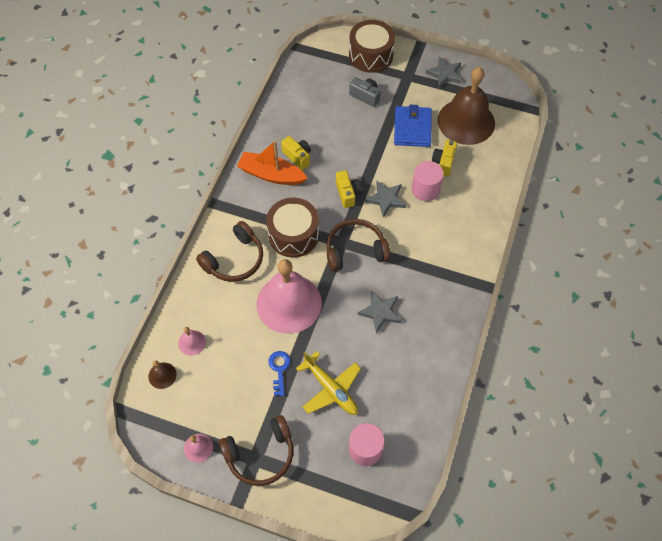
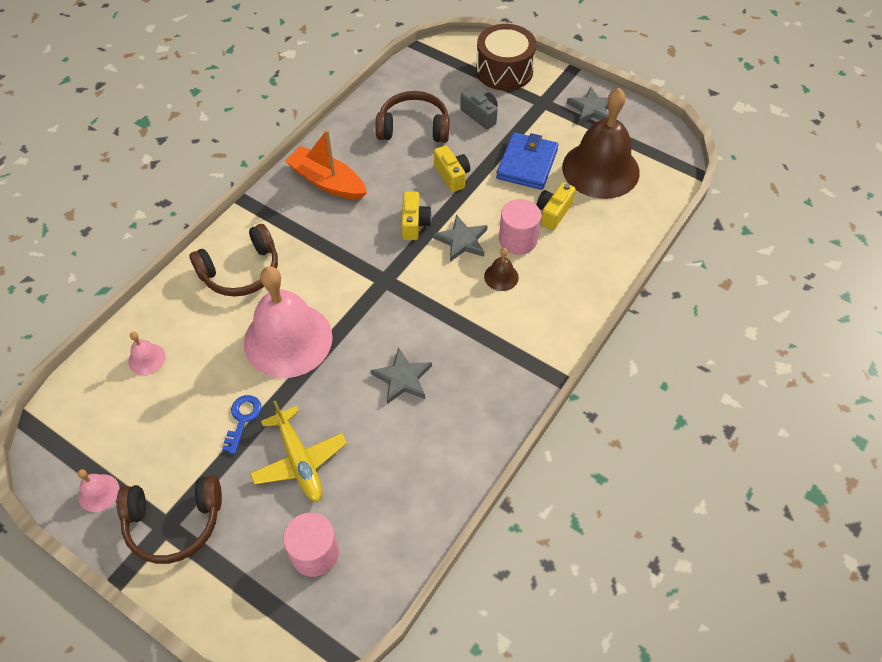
camera: 15 degrees right, 5 degrees down
brown bell [148,361,177,389] -> brown bell moved to [484,248,519,291]
brown drum [266,198,319,258] -> none
yellow camera [281,136,311,170] -> yellow camera moved to [434,145,470,192]
brown headphones [326,219,390,271] -> brown headphones moved to [375,91,449,143]

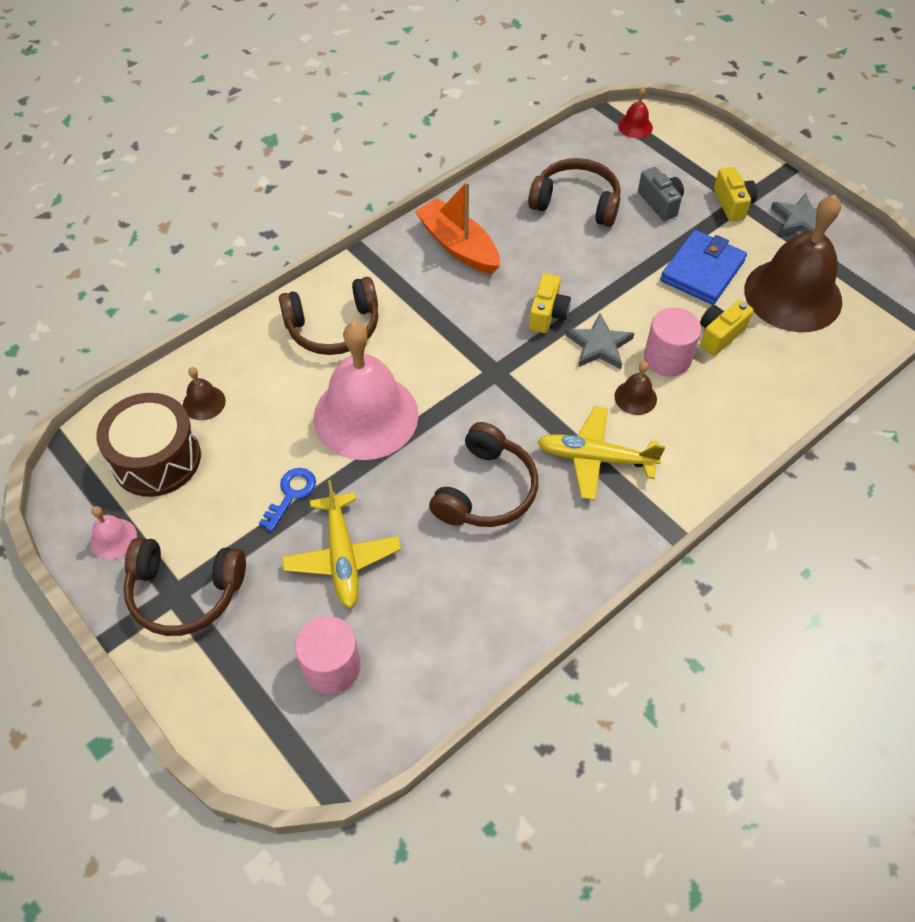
camera: 15 degrees right, 0 degrees up
pink bell [128,332,166,375] -> brown bell [183,367,226,420]
grey star [371,347,432,404] -> brown headphones [429,422,538,527]
yellow camera [434,145,470,192] -> yellow camera moved to [714,167,757,221]
brown drum [476,24,536,91] -> brown drum moved to [96,393,201,497]
none -> yellow plane [537,406,665,500]
none -> red bell [618,86,653,138]

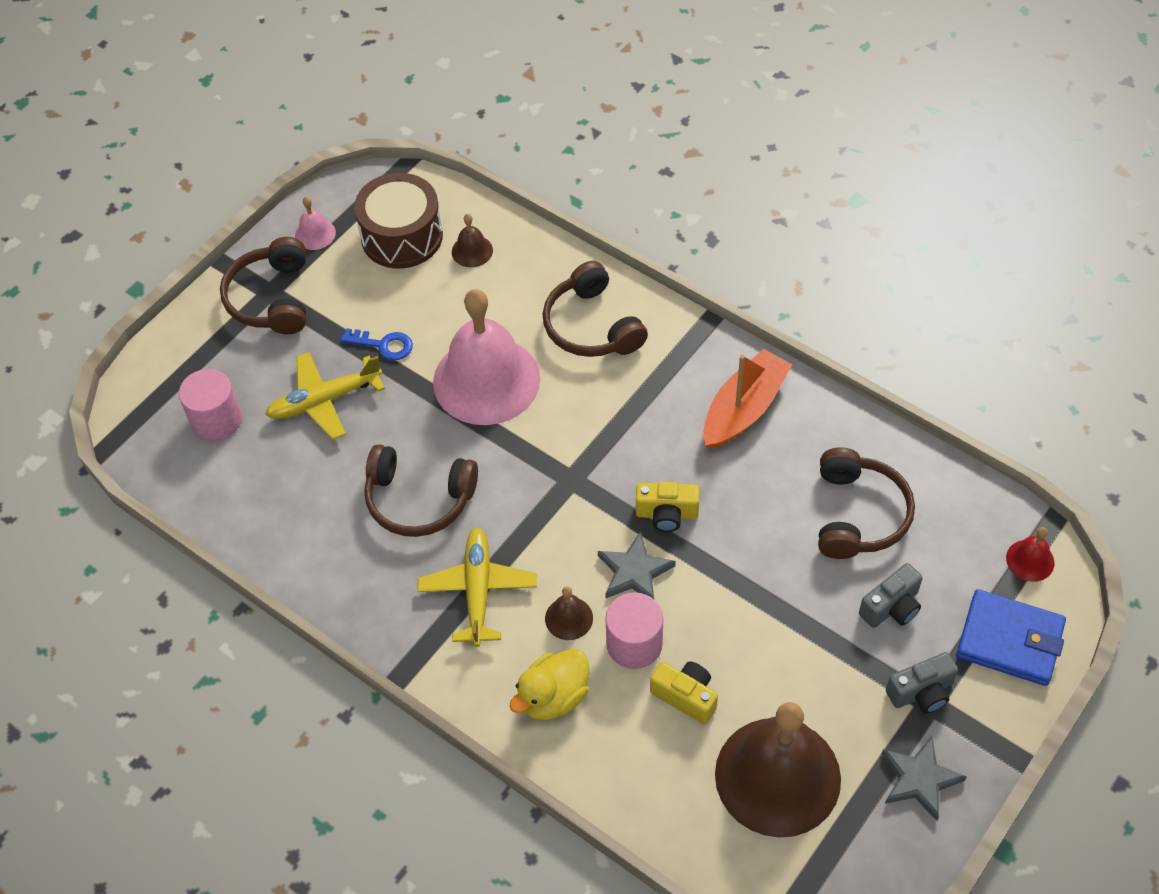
camera: 80 degrees right, 0 degrees up
blue wallet [660,230,747,305] -> blue wallet moved to [956,589,1066,686]
yellow camera [714,167,757,221] -> grey camera [886,652,958,713]
none -> yellow duck [510,649,589,720]

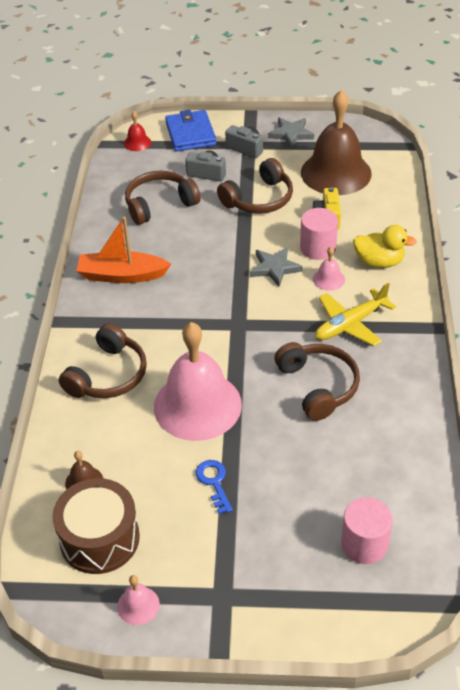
camera: 125 degrees left, 10 degrees down
brown headphones [220,237,306,334] -> brown headphones moved to [217,158,293,214]
yellow plane [265,352,385,440] -> none
brown bell [545,586,593,640] -> pink bell [313,247,345,291]
yellow camera [636,482,700,532] -> none

